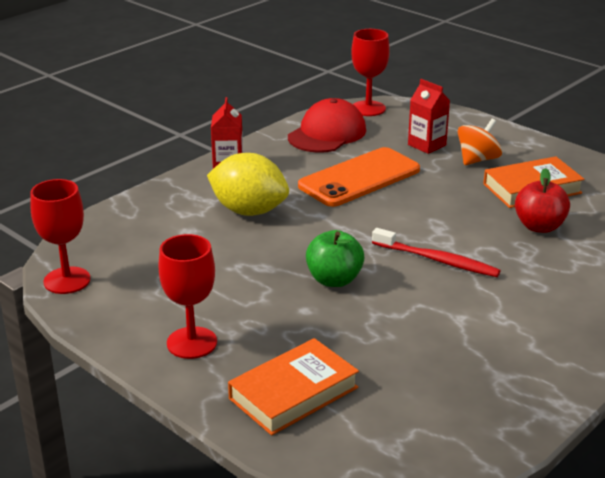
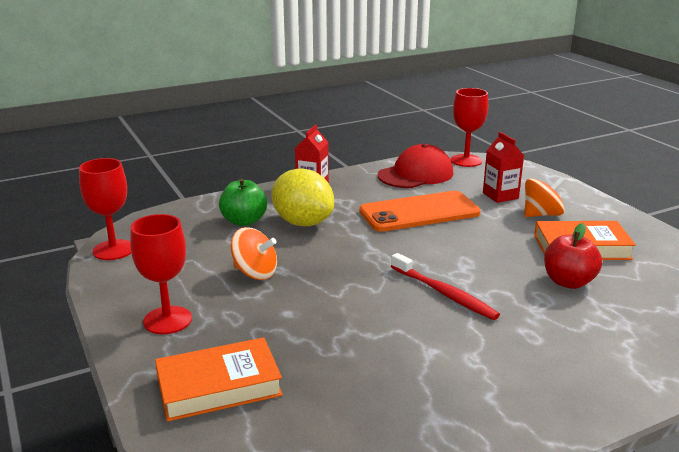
camera: 20 degrees right, 5 degrees down
green apple [306,230,365,287] -> green apple moved to [219,178,267,226]
none -> orange spinning top [231,227,277,280]

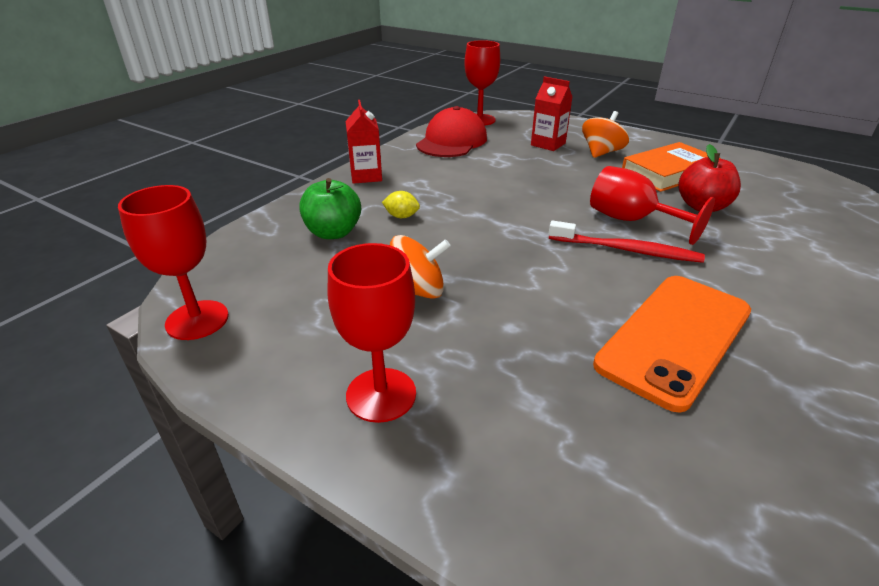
camera: 30 degrees left, 10 degrees up
orange book [155,337,283,422] -> none
yellow lemon [272,168,334,226] -> yellow lemon [382,191,420,218], size x0.40
orange phone [359,191,481,232] -> orange phone moved to [593,276,751,412]
none -> red goblet [590,166,715,245]

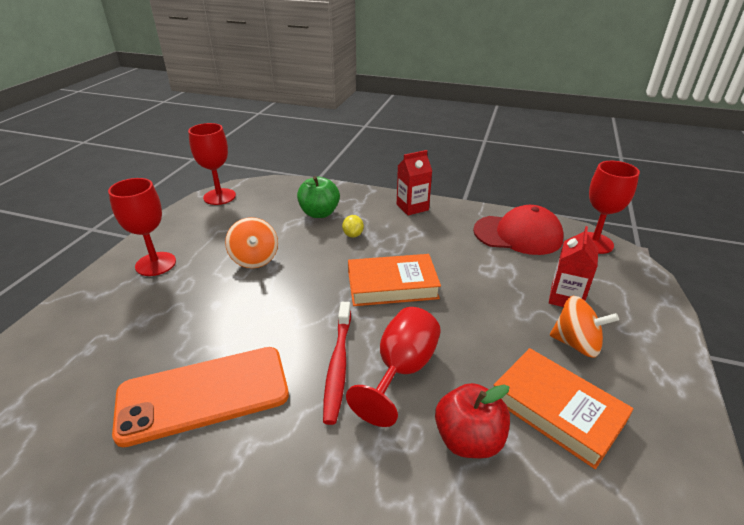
camera: 75 degrees right, 0 degrees up
orange phone [593,276,751,412] -> orange phone turned 45 degrees counterclockwise [112,347,289,447]
none -> orange book [348,254,441,306]

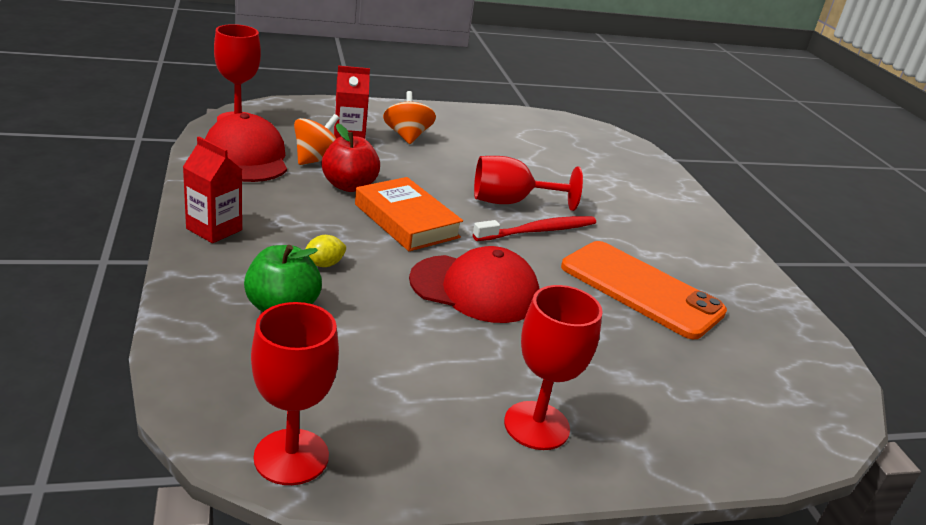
camera: 125 degrees left, 5 degrees down
orange spinning top [225,217,278,268] -> orange spinning top moved to [294,114,339,165]
red apple [435,383,510,458] -> red apple moved to [322,123,380,192]
orange book [494,348,633,469] -> none
none -> red cap [409,246,540,323]

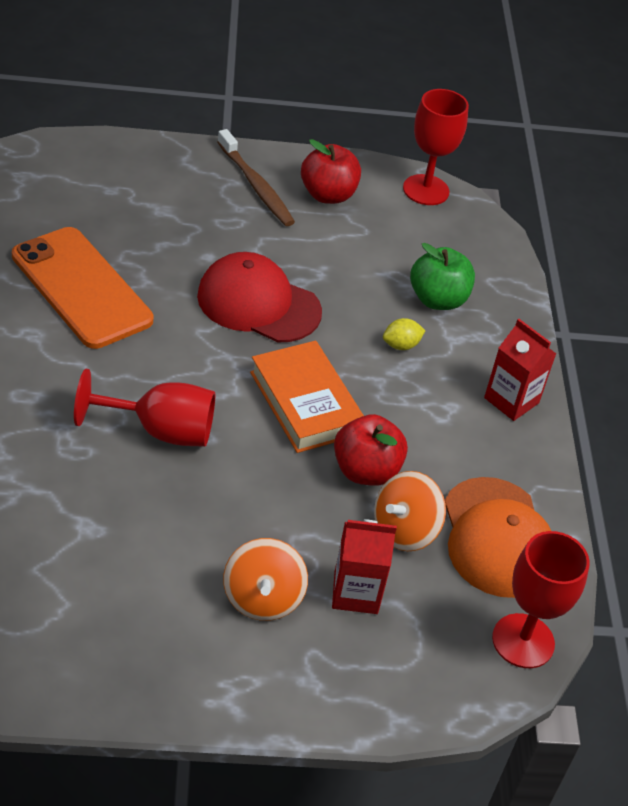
camera: 170 degrees left, 15 degrees up
red cap [205,113,287,182] -> orange cap [445,477,551,598]
red toothbrush [473,216,596,241] -> none
red goblet [504,285,603,450] -> brown toothbrush [217,129,295,226]
none -> red apple [301,139,361,204]

